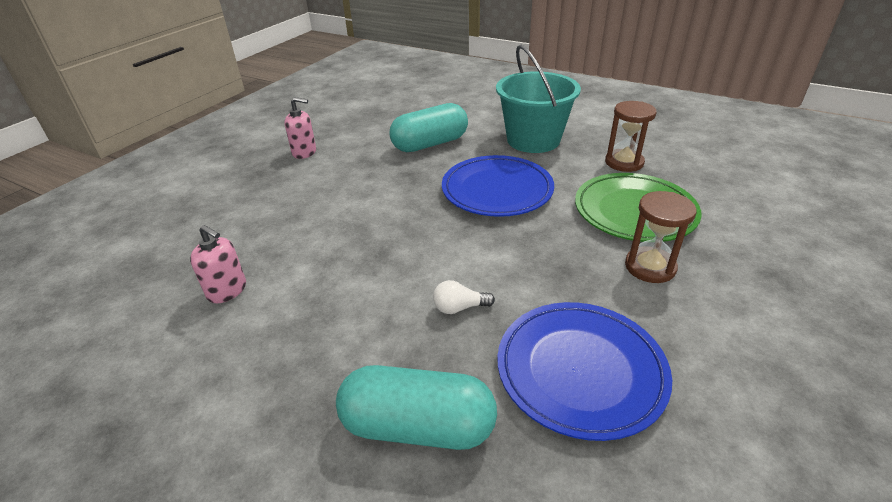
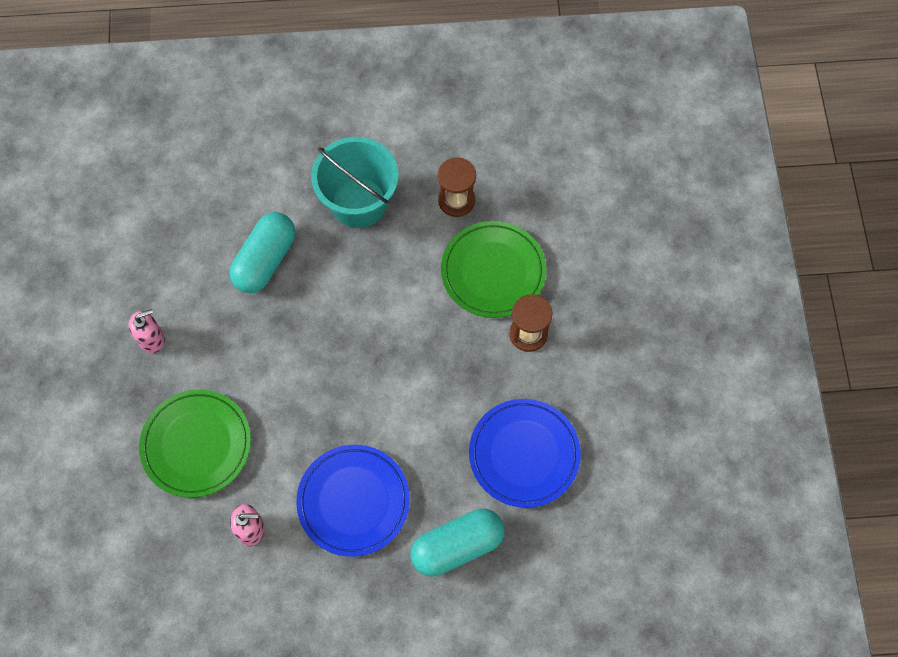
camera: 35 degrees left, 30 degrees up
white light bulb [433,280,495,314] -> none
blue plate [442,155,554,217] -> blue plate moved to [296,445,410,557]
none -> green plate [139,389,251,498]

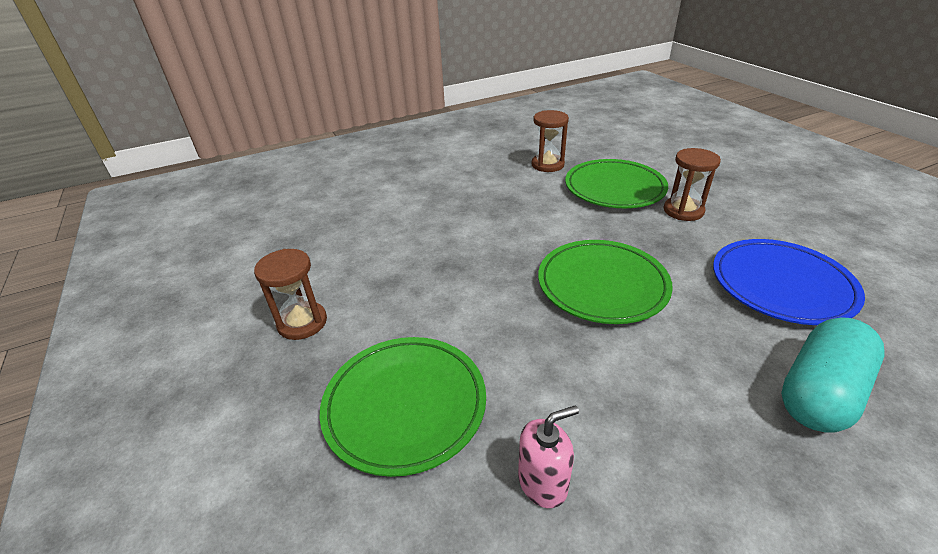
camera: 20 degrees left, 30 degrees down
pink soap dispenser [129,309,165,353] -> brown hourglass [254,249,327,340]
turquoise capsule [229,212,295,293] -> none
blue plate [296,445,410,557] -> none
turquoise bucket [311,137,399,228] -> none
none -> green plate [538,240,673,324]

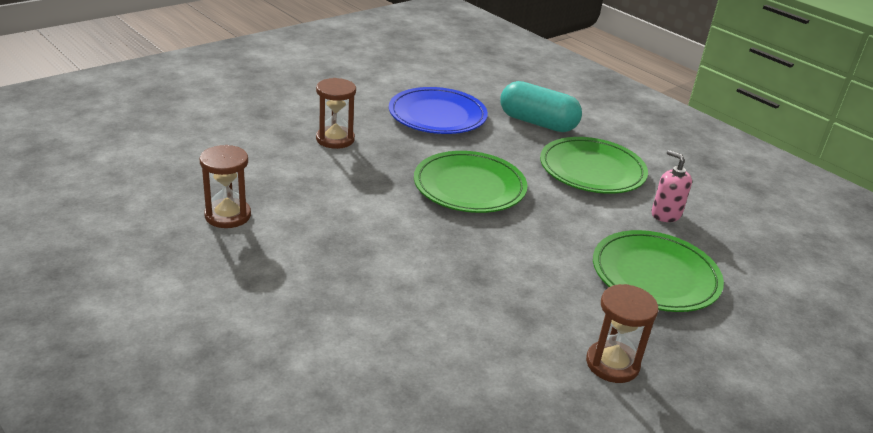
camera: 110 degrees left, 5 degrees down
green plate [565,159,668,208] -> green plate moved to [540,137,648,194]

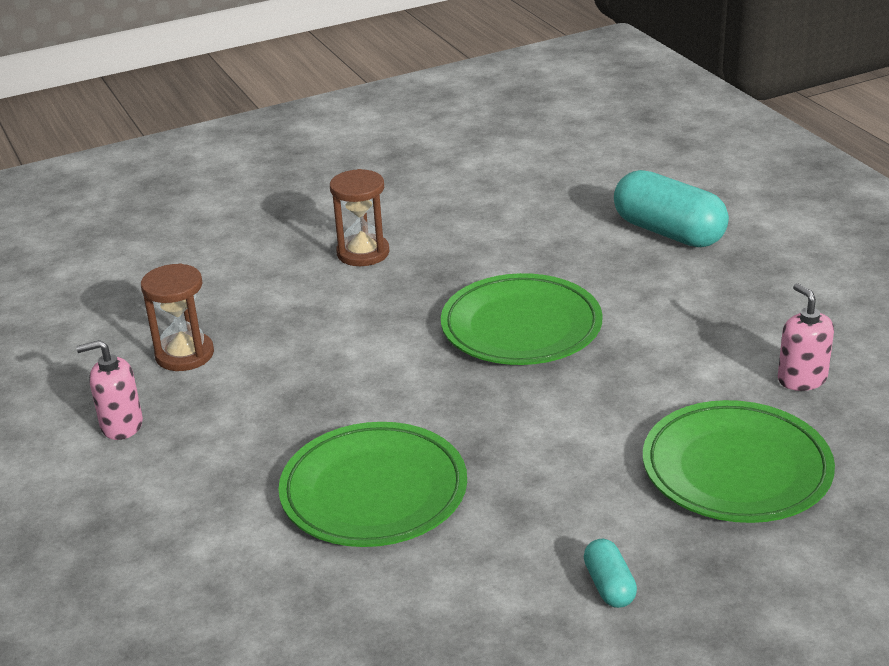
camera: 20 degrees right, 0 degrees up
blue plate [389,87,488,134] -> none
green plate [540,137,648,194] -> green plate moved to [278,422,467,547]
brown hourglass [586,284,659,383] -> turquoise capsule [584,539,637,608]
none -> pink soap dispenser [76,340,143,440]

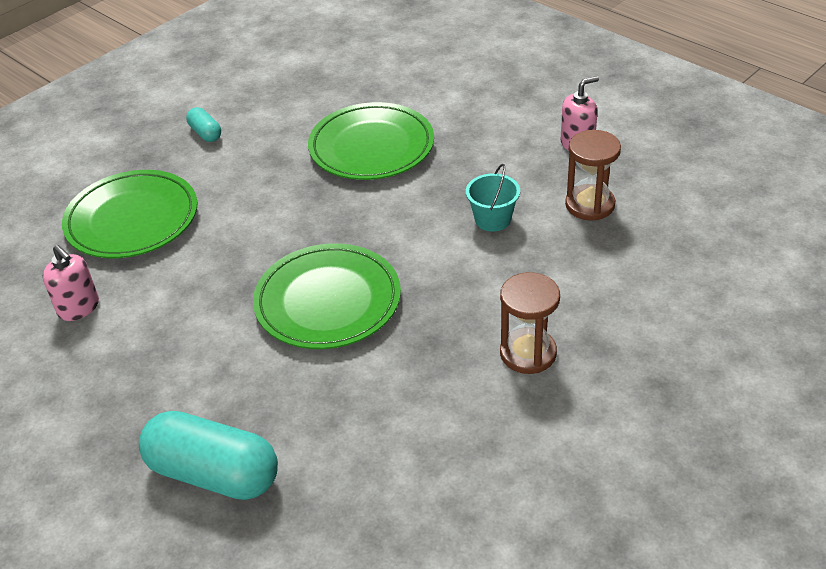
camera: 160 degrees right, 10 degrees up
none -> turquoise bucket [466,164,520,232]

